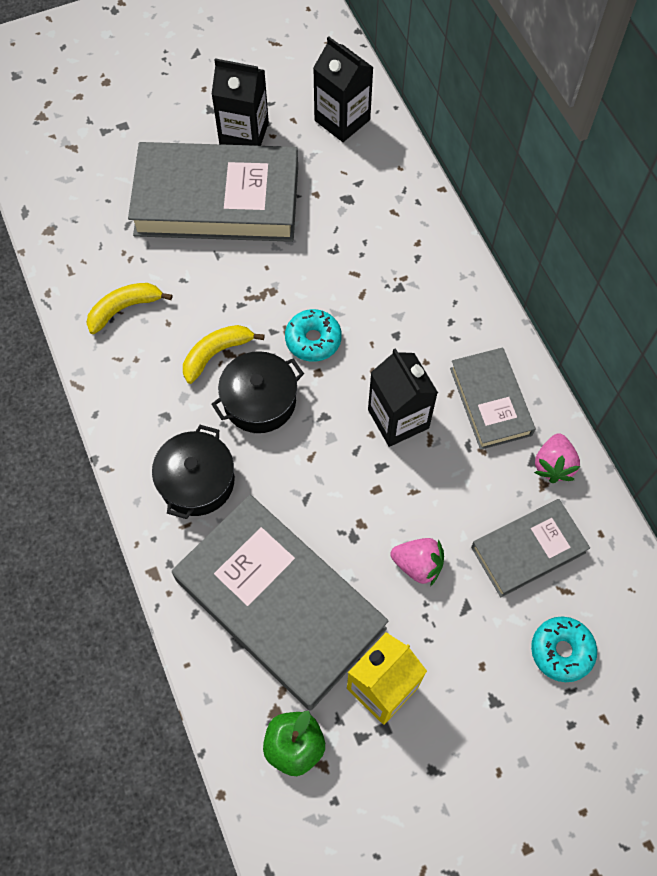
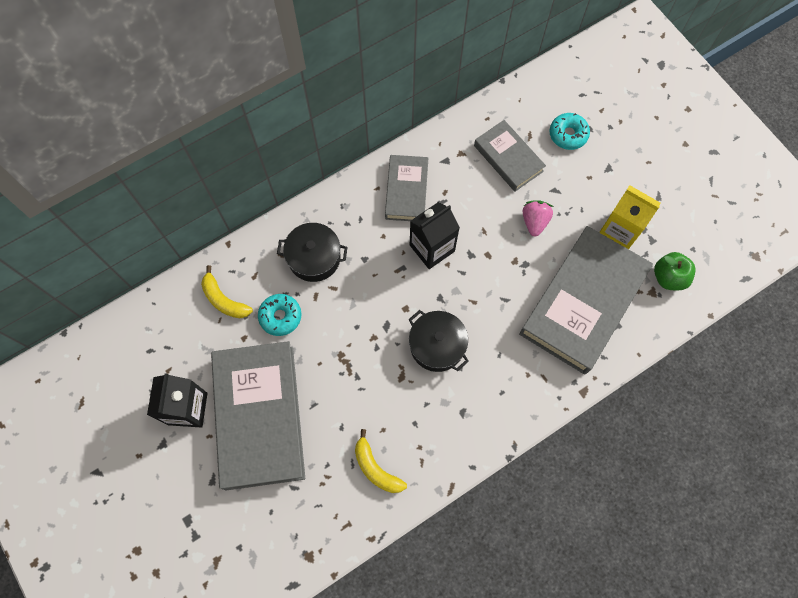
camera: 100 degrees left, 5 degrees up
black pot [152,425,234,519] -> black pot moved to [277,223,348,282]
yellow banana [183,325,264,384] -> yellow banana moved to [201,265,253,318]
turquoise donut [285,309,342,362] -> turquoise donut moved to [258,294,301,336]
black carton [313,37,374,142] -> none
grey book [450,347,535,450] -> grey book turned 60 degrees counterclockwise [385,155,428,221]
pink strawberry [534,433,580,483] -> none

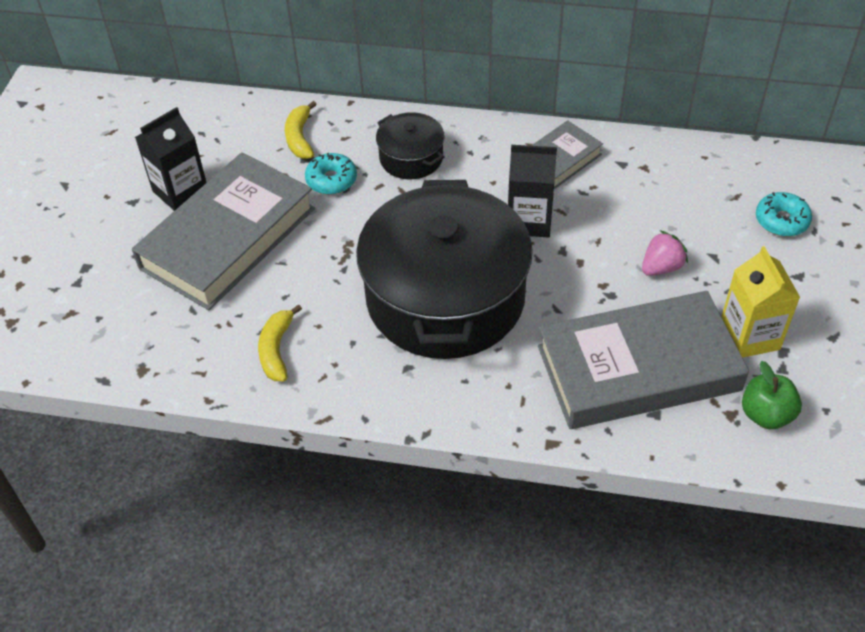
camera: 45 degrees right, 20 degrees down
black pot [408,310,469,372] -> black pot [356,180,533,359], size x2.23
grey book [474,120,546,192] -> none

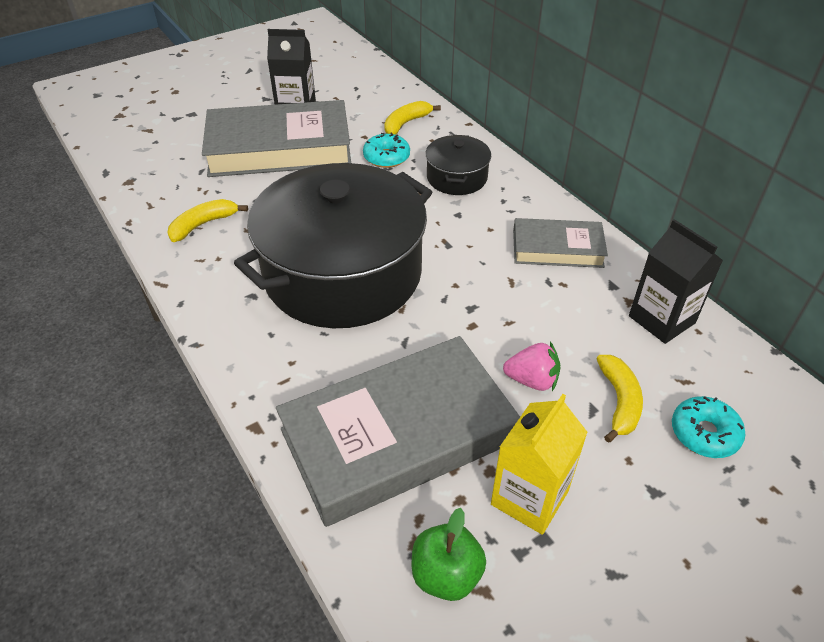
camera: 45 degrees right, 5 degrees down
black carton [508,145,557,238] -> black carton moved to [629,219,723,344]
grey book [538,291,749,429] -> grey book turned 60 degrees counterclockwise [276,336,520,527]
none -> yellow banana [597,355,643,443]

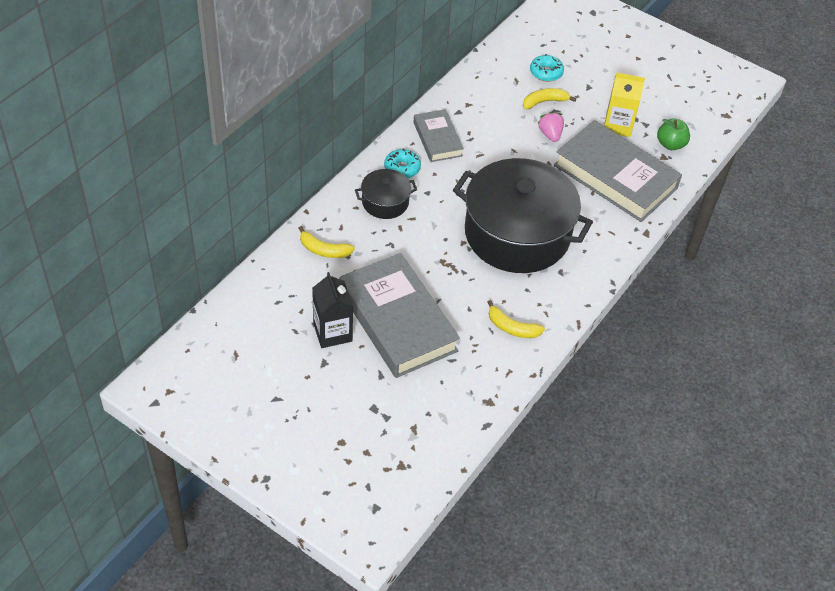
camera: 115 degrees left, 5 degrees up
turquoise donut [363,132,410,168] -> turquoise donut moved to [384,148,421,178]
black carton [629,219,723,344] -> none

